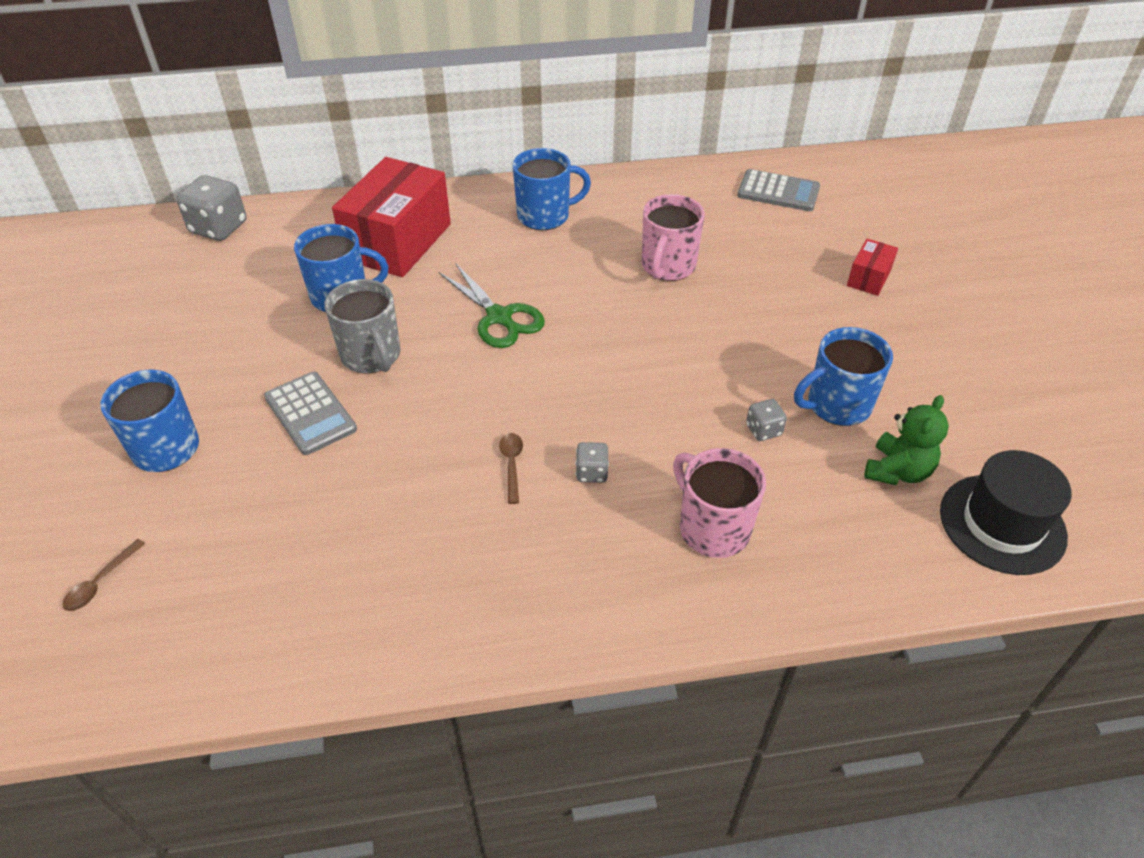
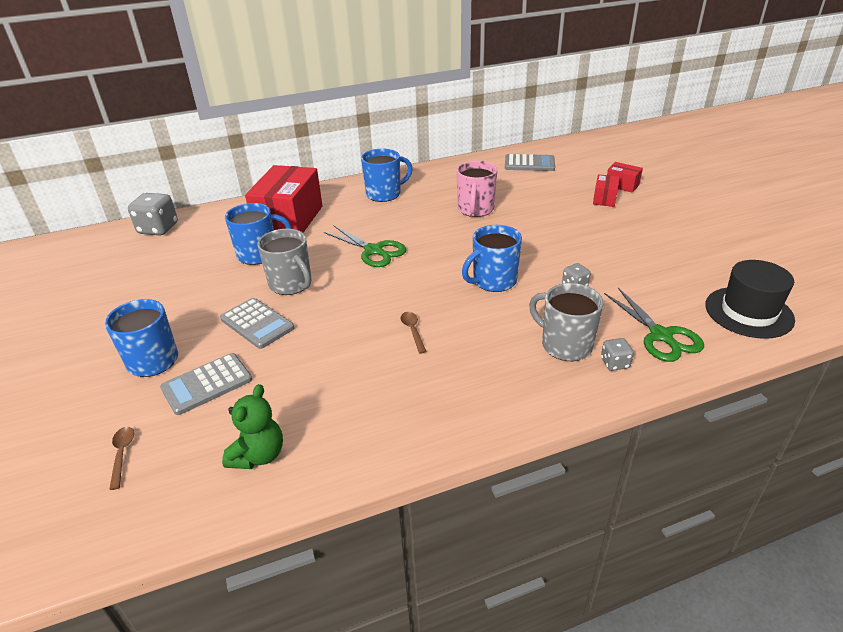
camera: 10 degrees left, 10 degrees down
brown spoon [63,539,145,611] -> brown spoon turned 150 degrees clockwise [109,427,134,490]
grey dice [576,442,609,483] -> grey dice moved to [601,338,634,371]
pink mug [673,448,766,558] -> grey mug [529,283,603,361]
blue mug [794,327,893,426] -> blue mug moved to [462,225,522,292]
green teddy bear [864,395,949,485] -> green teddy bear moved to [222,384,283,469]
none -> grey calculator [160,353,252,415]
none -> green scissors [604,288,704,362]
none -> red box [607,162,643,193]

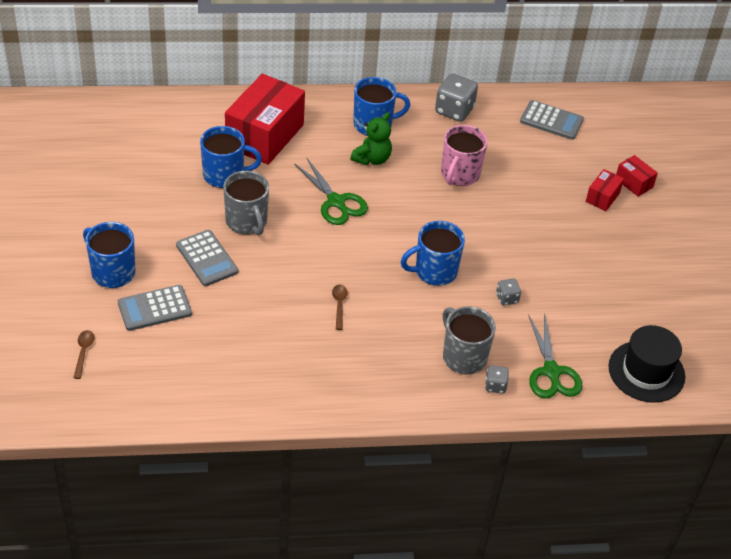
camera: 10 degrees right, 10 degrees up
grey dice [128,193,178,235] -> grey dice moved to [435,74,478,122]
green teddy bear [222,384,283,469] -> green teddy bear moved to [350,112,392,165]

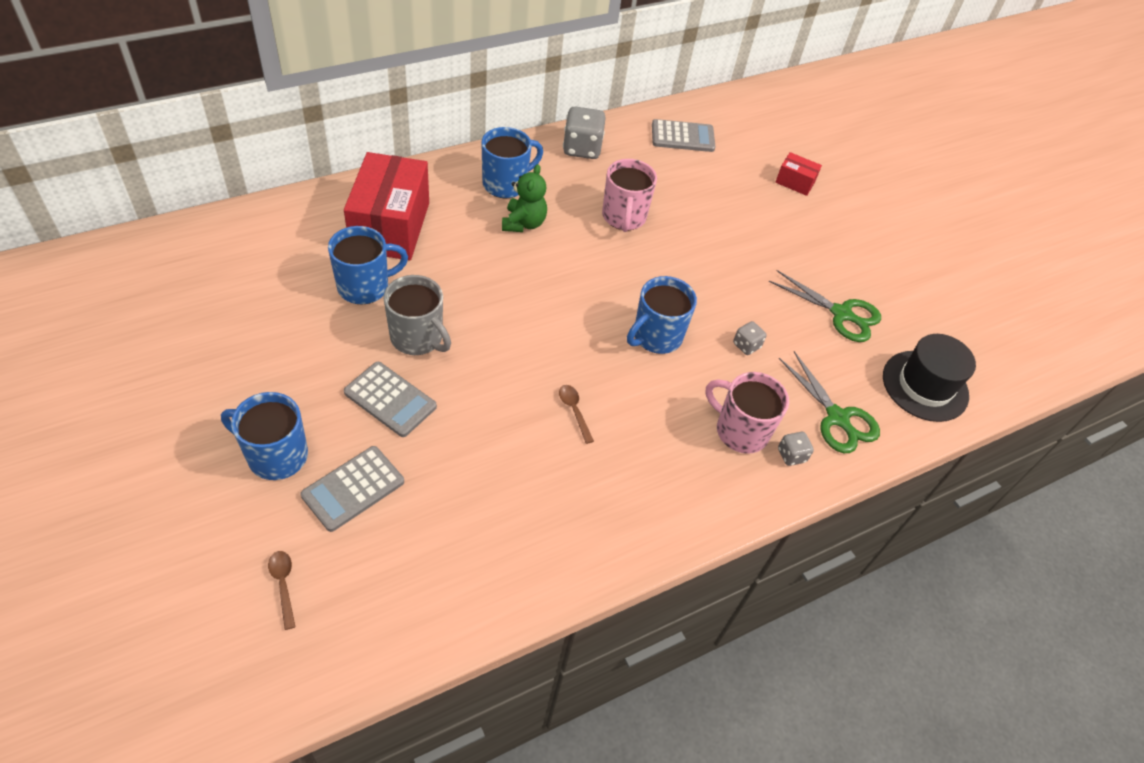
camera: 25 degrees left, 5 degrees up
green scissors [294,158,368,225] -> green scissors moved to [769,270,881,342]
grey mug [443,306,496,375] -> pink mug [705,372,789,454]
red box [586,169,624,211] -> none

